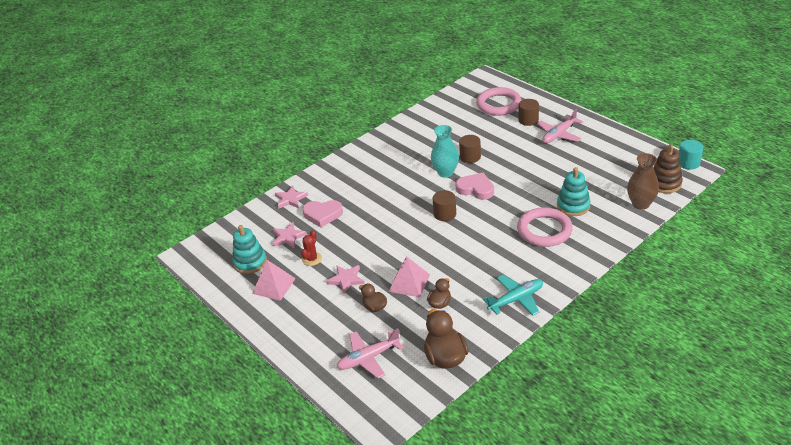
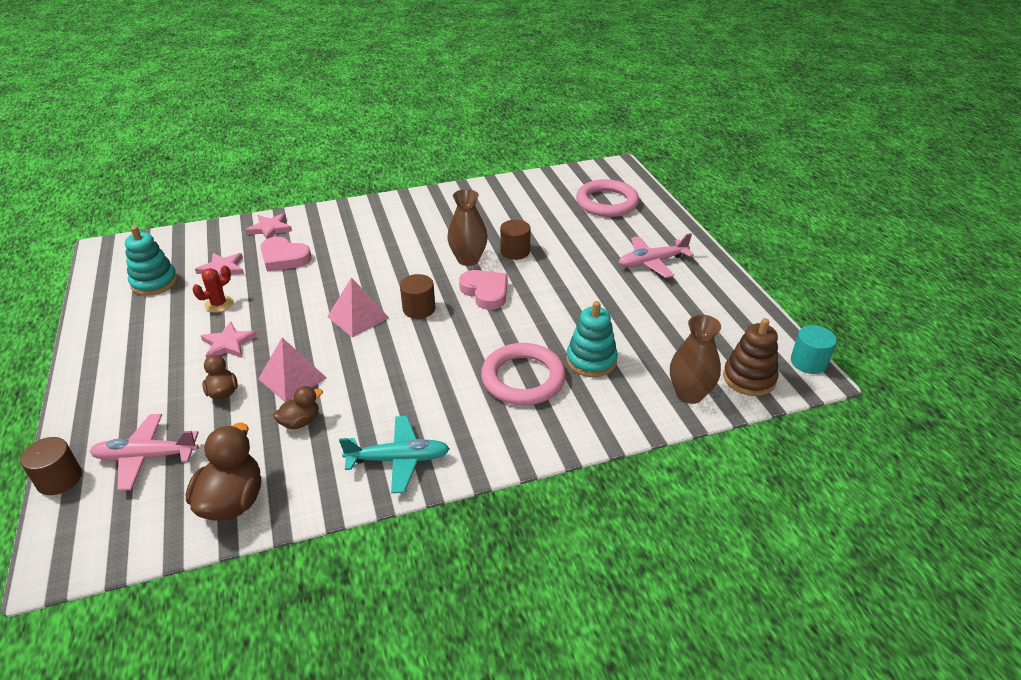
camera: 20 degrees right, 0 degrees up
pink pyramid [252,260,296,301] -> pink pyramid moved to [327,277,389,338]
turquoise vase [431,125,459,178] -> brown vase [448,189,488,266]
brown cylinder [518,99,539,126] -> brown cylinder moved to [20,437,82,495]

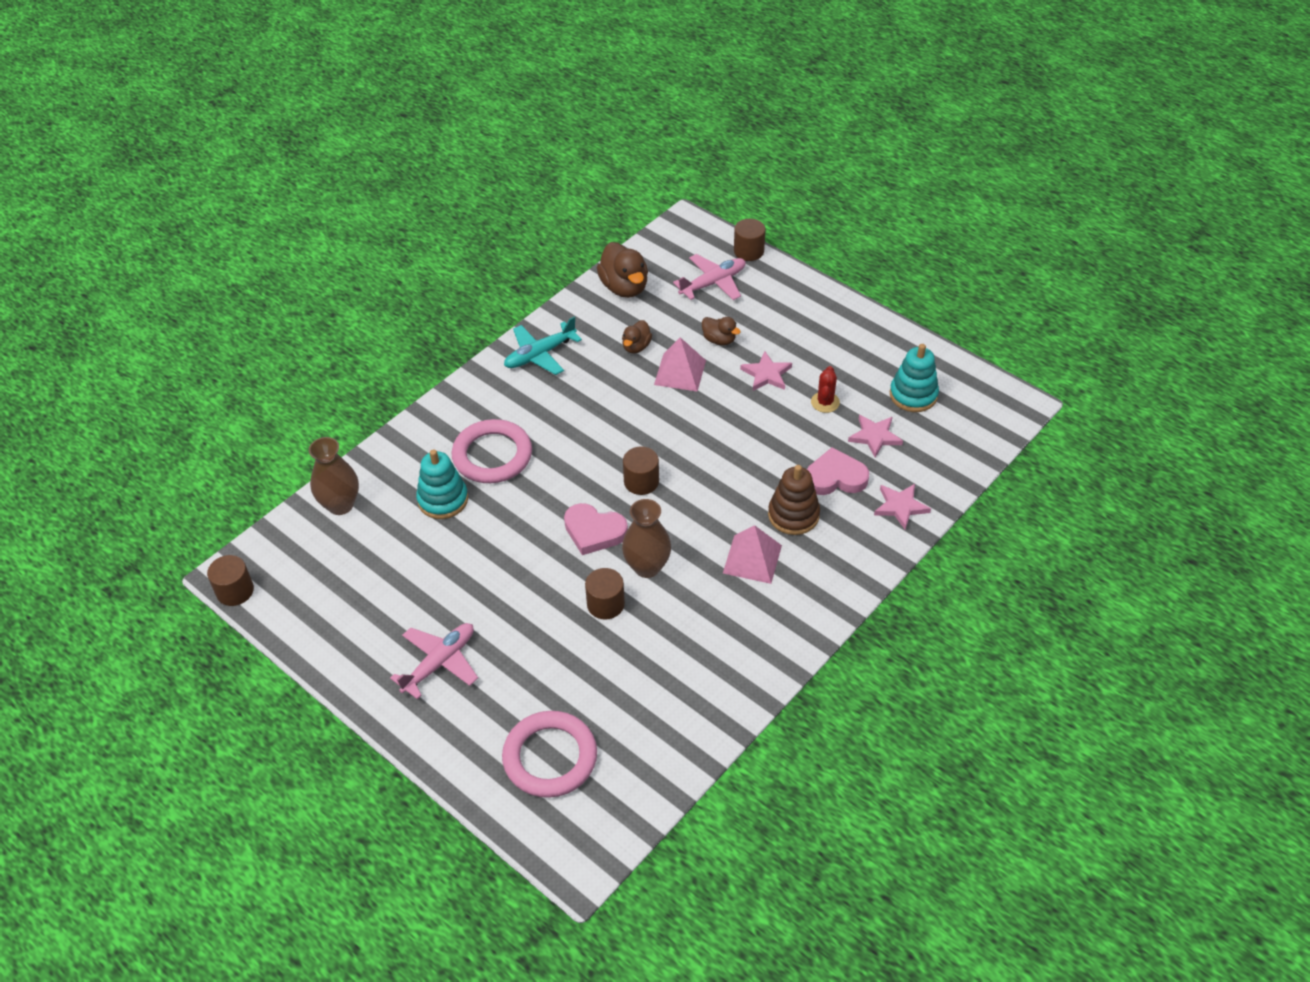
camera: 150 degrees right, 10 degrees up
pink pyramid [327,277,389,338] -> pink pyramid moved to [723,525,782,584]
brown stacking toy [723,318,779,396] -> brown stacking toy moved to [768,465,820,535]
turquoise cylinder [791,325,837,374] -> brown cylinder [207,555,254,606]

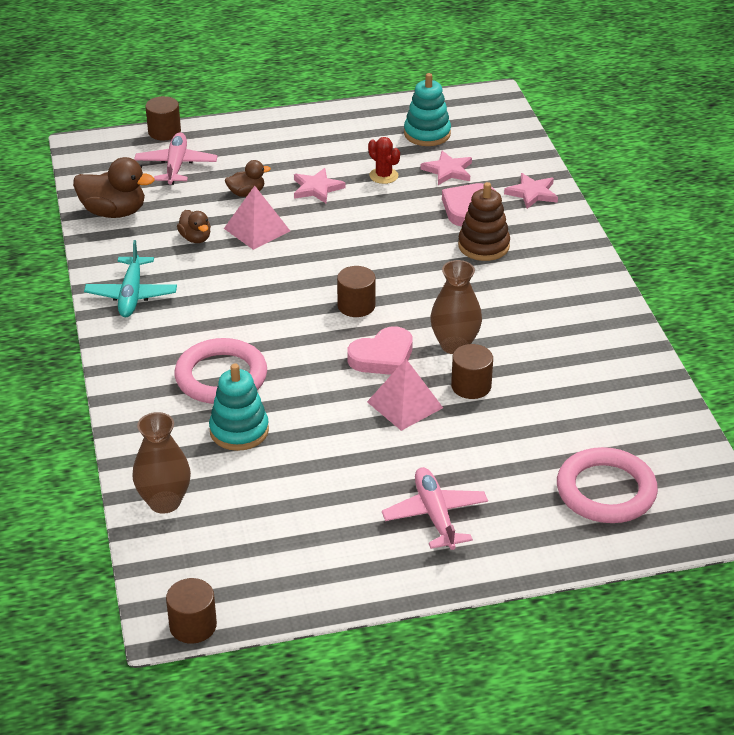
camera: 55 degrees left, 10 degrees down
pink pyramid [723,525,782,584] -> pink pyramid moved to [367,359,443,431]

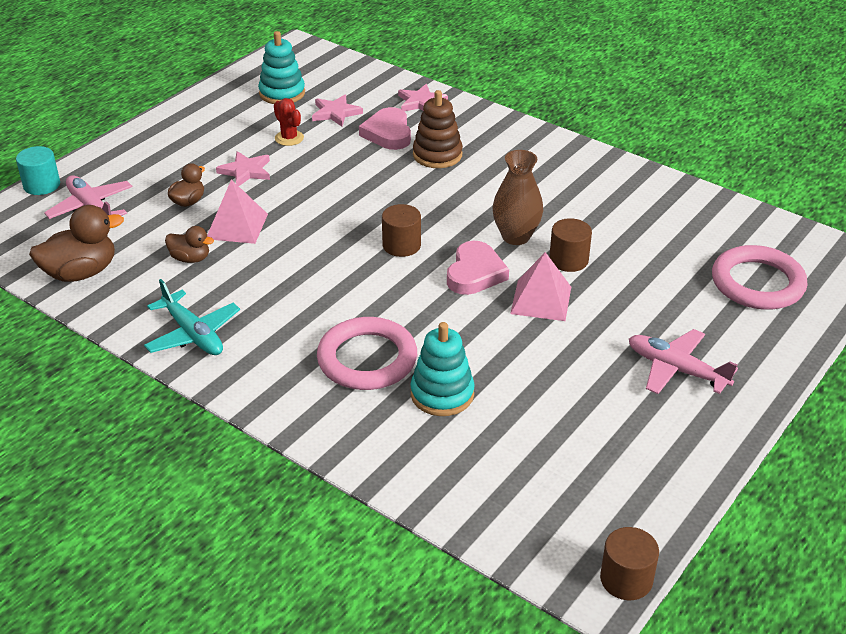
camera: 40 degrees left, 0 degrees up
brown vase [133,412,191,514] -> none
brown cylinder [145,96,181,141] -> turquoise cylinder [16,146,60,195]
red cactus [368,137,400,184] -> red cactus turned 45 degrees clockwise [274,98,304,146]

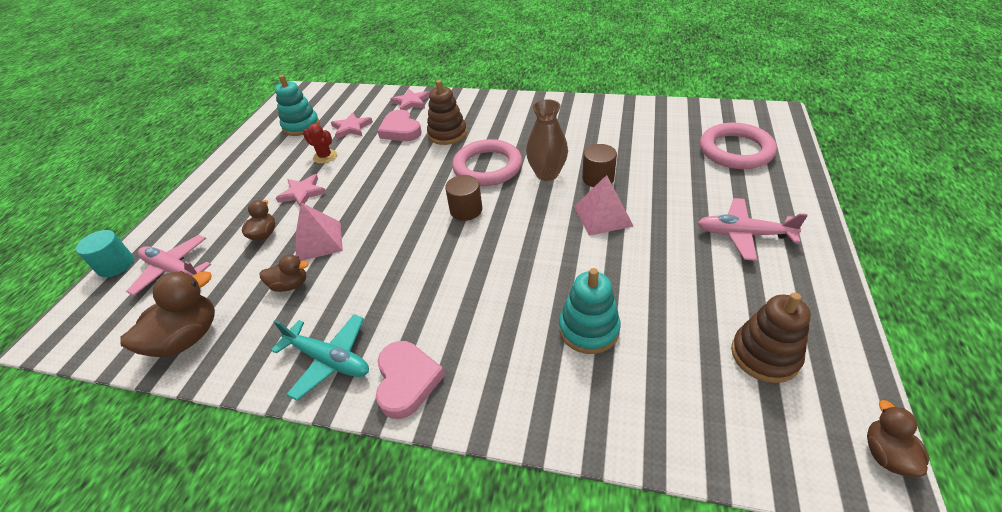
camera: 20 degrees left, 5 degrees up
pink ring [317,317,417,390] -> pink ring moved to [452,139,522,186]
pink heart [447,241,509,295] -> pink heart moved to [376,341,445,419]
brown cylinder [600,527,659,600] -> brown duck [867,400,929,477]
none -> brown stacking toy [731,292,811,383]

